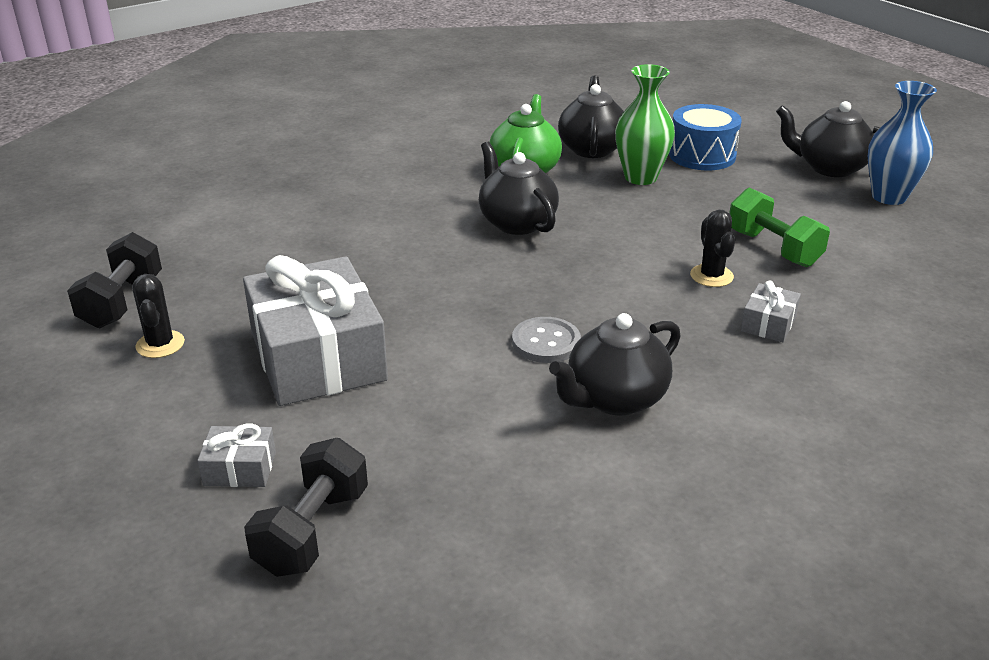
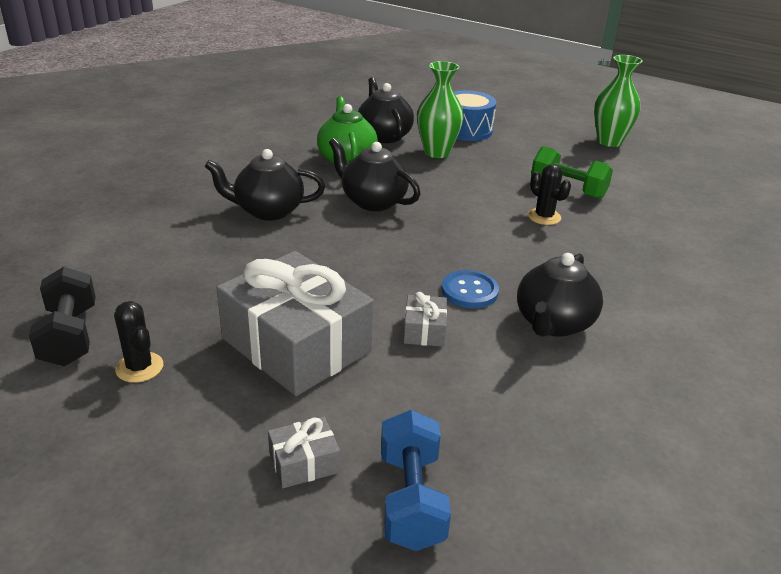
camera: 25 degrees left, 0 degrees up
black dumbbell [244,438,368,577] -> blue dumbbell [381,410,451,551]
grey button [512,317,581,363] -> blue button [441,270,499,308]
grey gift [741,281,801,342] -> grey gift moved to [404,292,447,347]
black teapot [776,101,880,177] -> black teapot moved to [204,149,325,221]
blue vase [868,81,937,205] -> green vase [594,55,643,147]

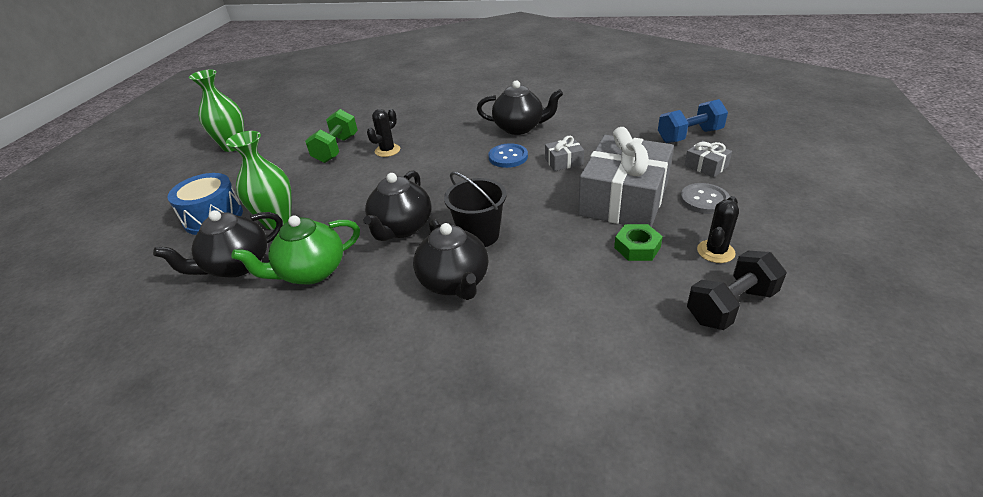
camera: 105 degrees left, 5 degrees up
none -> black bucket [444,172,507,247]
none -> green nut [614,224,663,261]
none -> grey button [680,183,730,214]

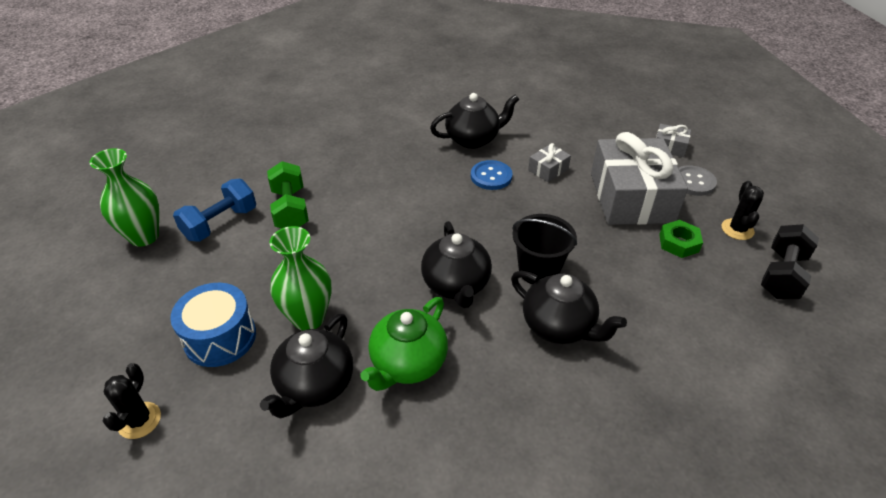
camera: 30 degrees left, 5 degrees up
black cactus [367,109,400,157] -> black cactus moved to [103,363,161,439]
blue dumbbell [658,99,728,143] -> blue dumbbell moved to [173,179,256,242]

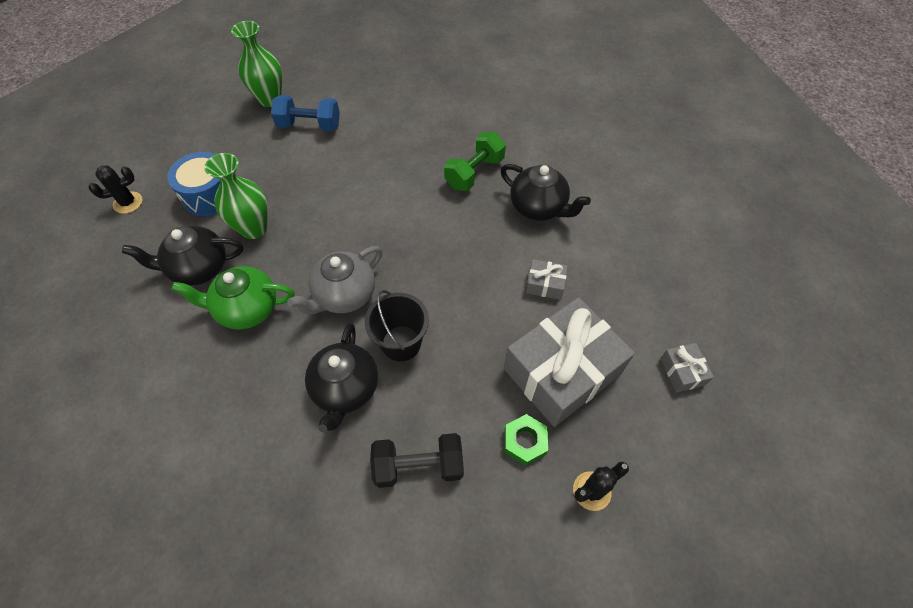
camera: 55 degrees right, 15 degrees up
green dumbbell [267,161,309,228] -> green dumbbell moved to [444,132,506,191]
black teapot [421,221,492,308] -> grey teapot [287,246,382,314]
blue button [471,160,513,190] -> none
grey button [679,165,717,196] -> none
black dumbbell [761,224,819,299] -> black dumbbell moved to [370,433,464,488]

